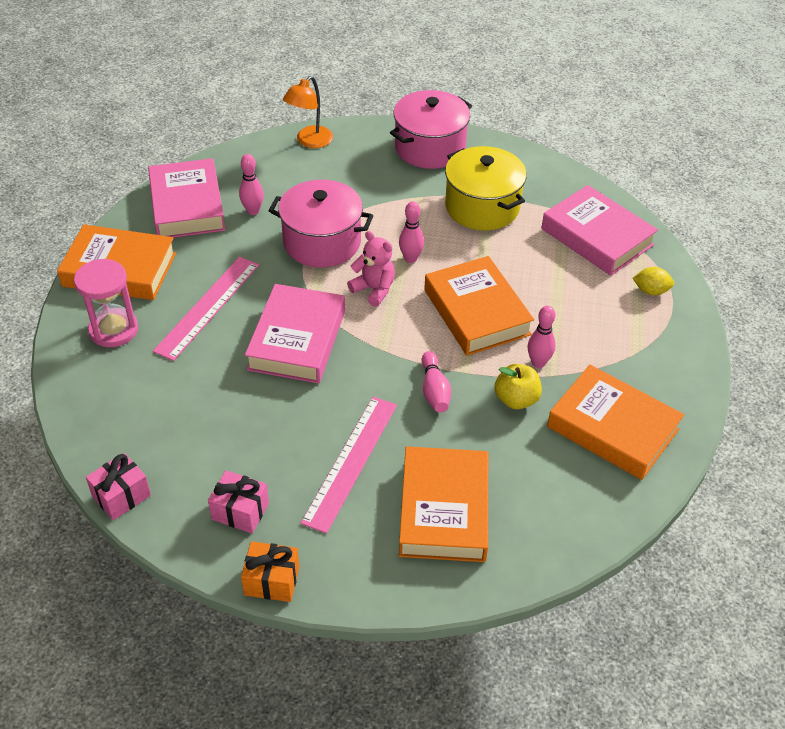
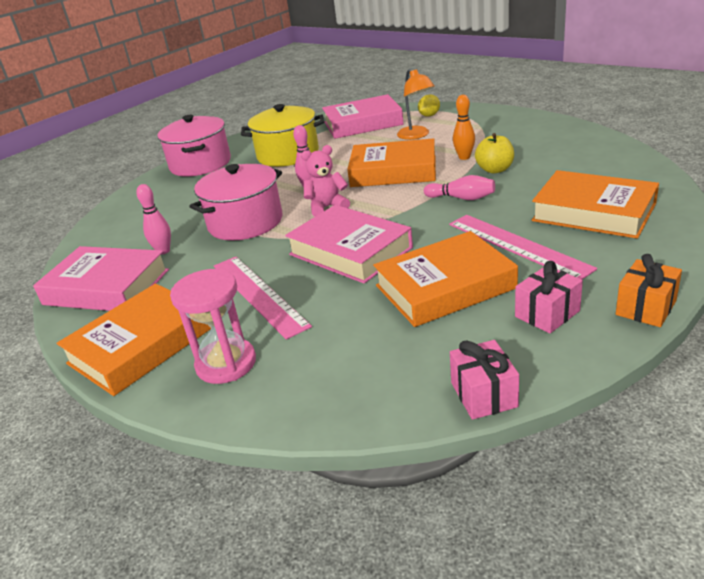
camera: 55 degrees left, 15 degrees down
orange lamp [283,76,333,148] -> orange lamp moved to [397,69,435,140]
pink bowling pin [528,306,556,368] -> orange bowling pin [453,95,475,160]
orange book [547,365,684,480] -> orange book moved to [373,231,518,327]

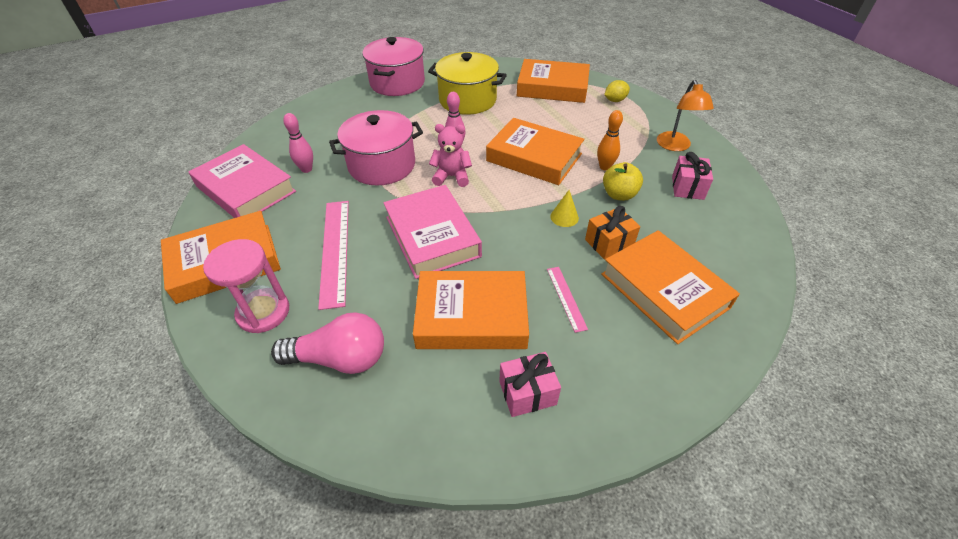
camera: 20 degrees right, 15 degrees up
pink book [322,94,403,139] -> orange book [517,59,590,103]
orange lamp [397,69,435,140] -> orange lamp moved to [657,80,714,151]
pink bowling pin [424,175,495,200] -> yellow cone [550,190,579,227]
pink ruler [449,215,597,279] -> pink ruler [547,267,588,333], size x0.51
pink gift [450,340,519,420] -> pink gift moved to [672,152,713,200]
orange gift [616,254,682,327] -> orange gift moved to [585,206,640,260]
none -> pink light bulb [271,312,384,374]

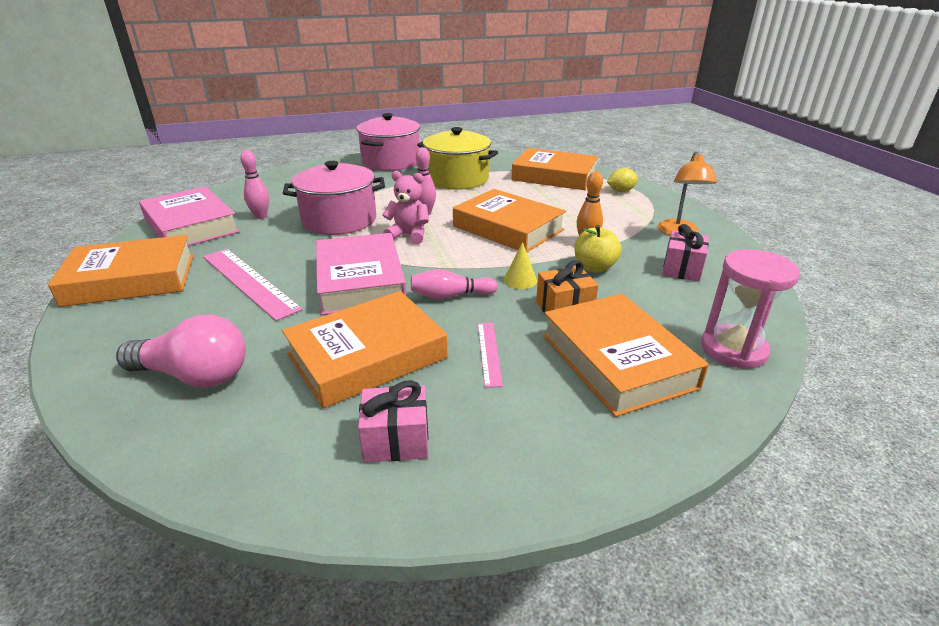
camera: 10 degrees right, 15 degrees down
pink hourglass [203,239,289,333] -> pink hourglass moved to [701,249,800,369]
pink ruler [318,201,349,310] -> pink ruler turned 45 degrees counterclockwise [203,249,303,321]
orange book [413,271,529,349] -> orange book turned 45 degrees counterclockwise [282,291,448,408]
none -> pink bowling pin [411,269,498,299]

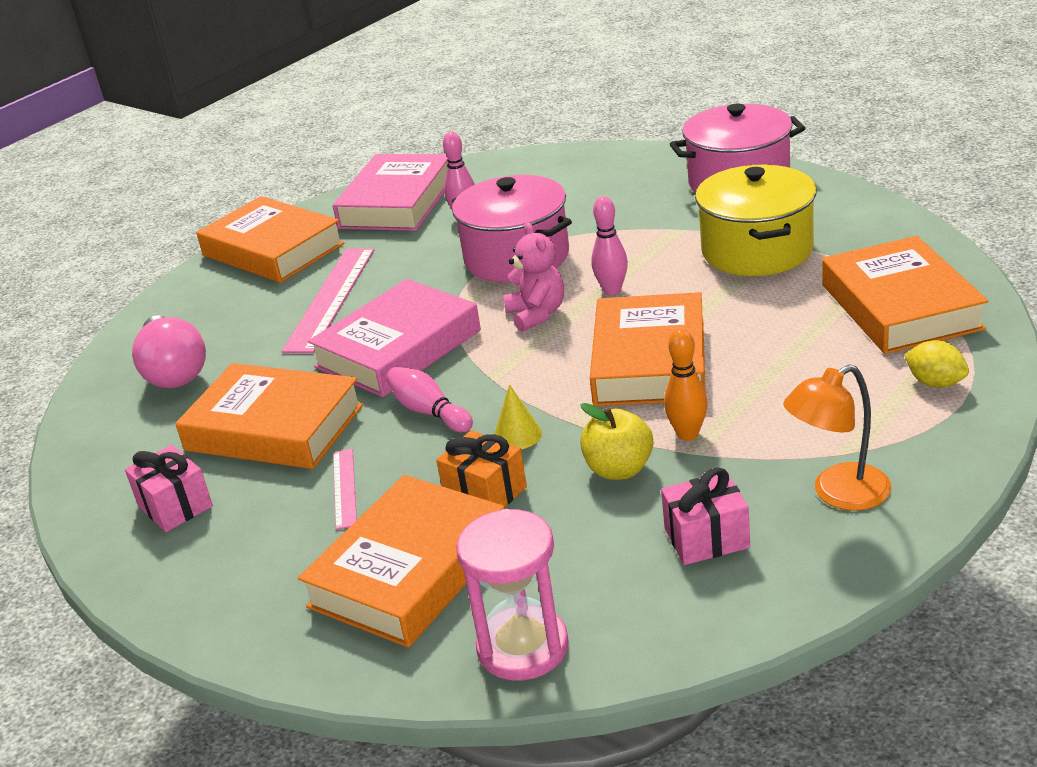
camera: 60 degrees right, 0 degrees up
pink ruler [478,323,503,388] -> pink ruler turned 60 degrees counterclockwise [333,449,357,530]

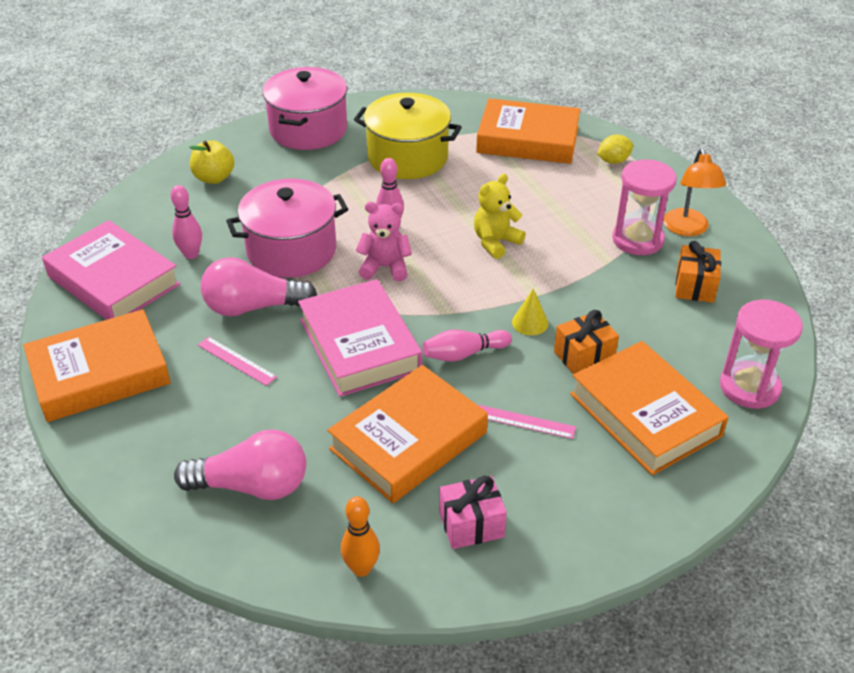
camera: 70 degrees left, 10 degrees up
pink ruler [281,248,374,353] -> pink ruler [198,337,277,386], size x0.51
yellow apple [580,403,653,480] -> yellow apple moved to [189,140,234,184]
orange book [590,292,706,406] -> yellow teddy bear [474,174,526,259]
pink gift [661,467,750,565] -> orange gift [676,241,721,303]
orange bowling pin [664,329,708,441] -> orange bowling pin moved to [341,496,380,577]
none -> pink light bulb [201,257,317,316]
none -> pink hourglass [612,160,677,255]

